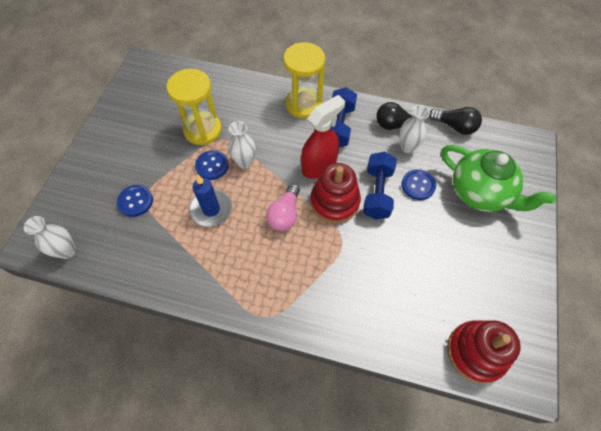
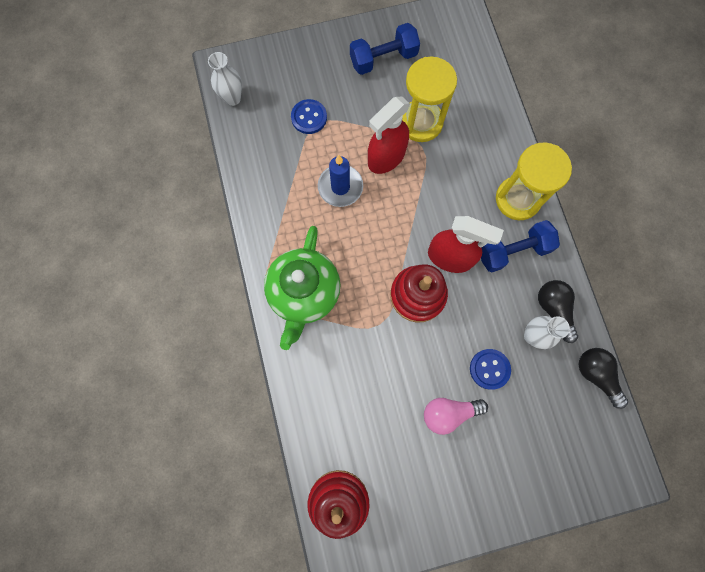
camera: 60 degrees right, 15 degrees up
blue button [195,150,229,180] -> red spray bottle [368,96,410,174]
white vase [228,121,255,169] -> none
pink light bulb [266,184,300,231] -> pink light bulb moved to [424,398,488,435]
blue dumbbell [363,152,396,219] -> blue dumbbell moved to [350,23,420,75]
black light bulb [429,107,482,135] -> black light bulb turned 150 degrees clockwise [578,348,628,409]
green teapot [441,145,556,212] -> green teapot moved to [264,226,341,350]

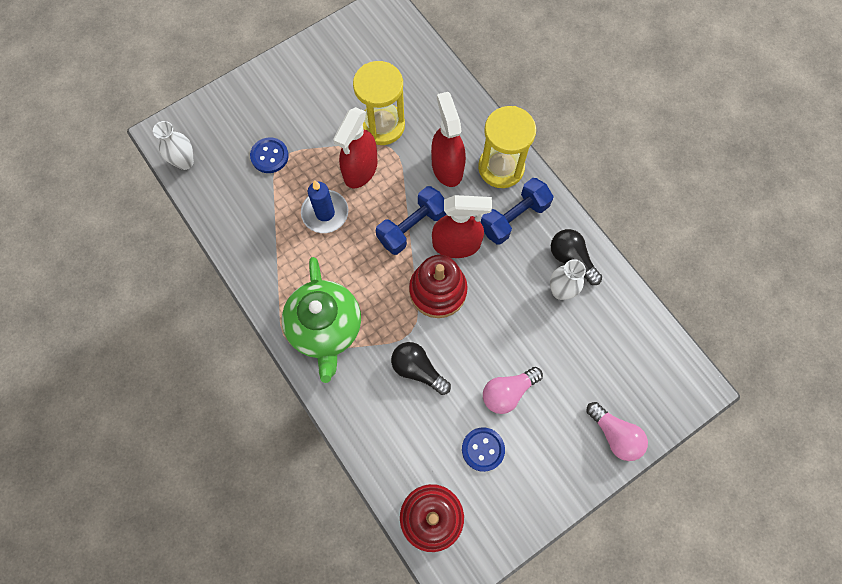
camera: 20 degrees left, 5 degrees down
blue dumbbell [350,23,420,75] -> blue dumbbell moved to [375,186,447,255]
blue button [470,349,511,390] -> blue button moved to [462,427,505,472]
black light bulb [578,348,628,409] -> black light bulb moved to [391,342,451,395]
none -> red spray bottle [431,92,466,187]
none -> pink light bulb [586,402,648,461]

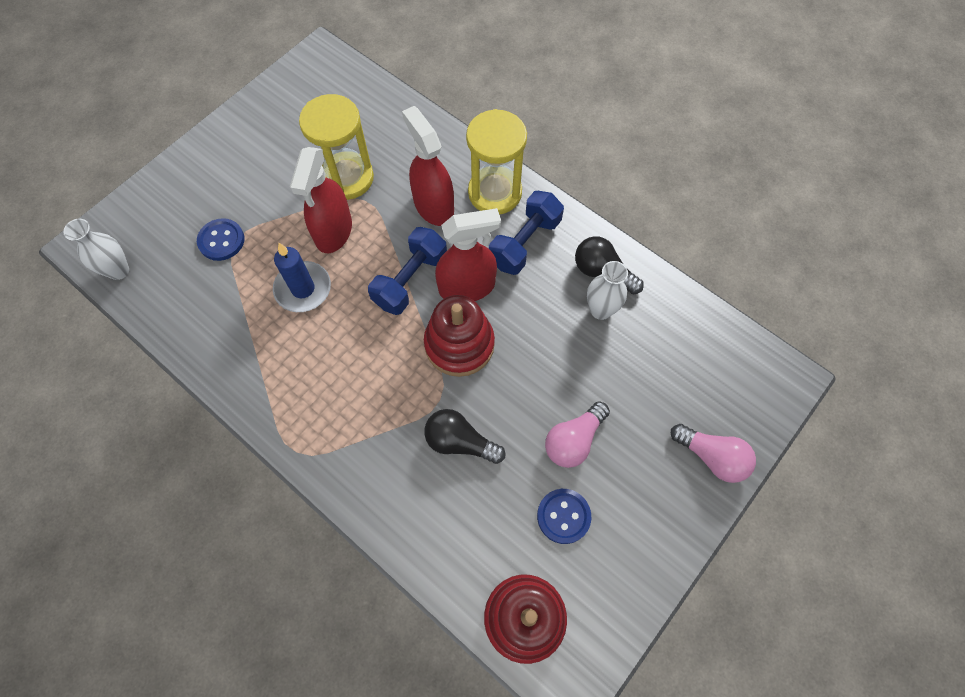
camera: 15 degrees left, 5 degrees down
green teapot [282,257,361,383] -> none

